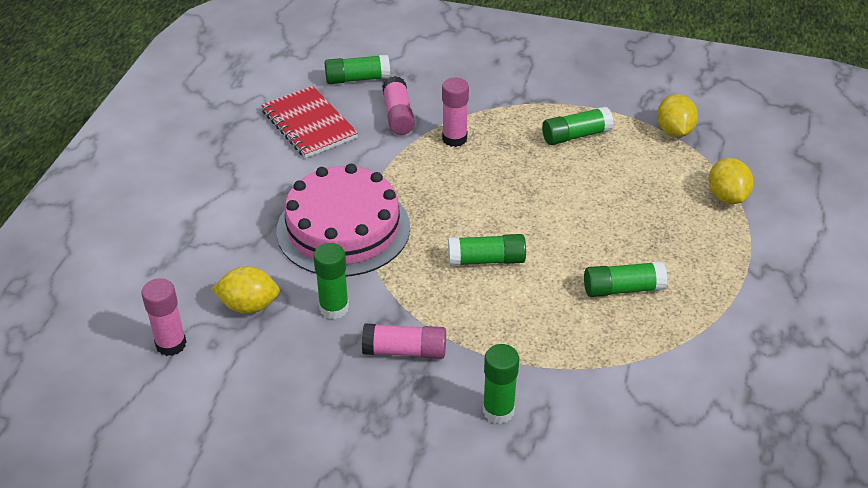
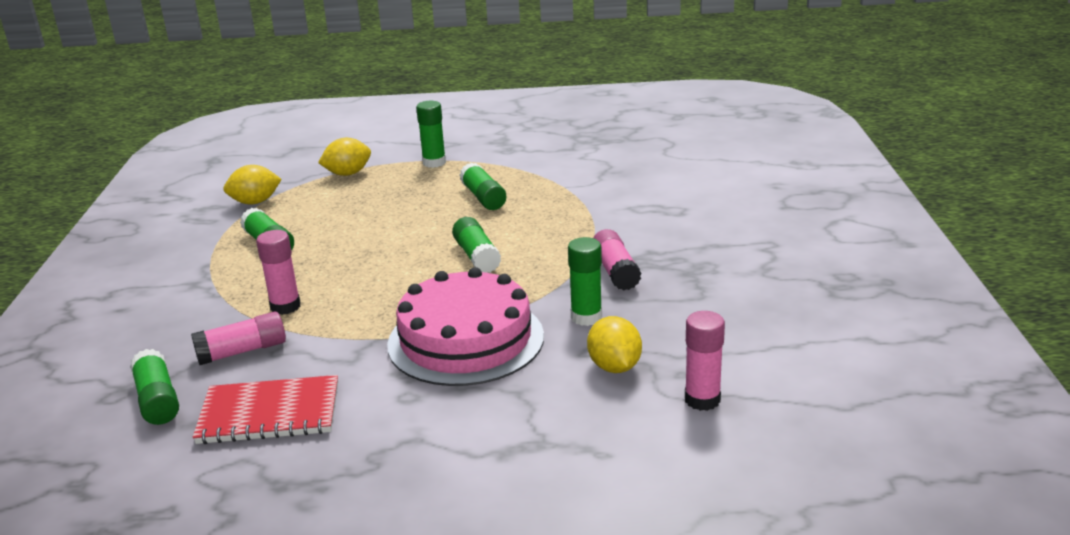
camera: 105 degrees left, 15 degrees down
red notebook [261,86,358,158] -> red notebook turned 45 degrees clockwise [193,375,338,444]
green glue stick [483,344,519,424] -> green glue stick moved to [416,101,446,168]

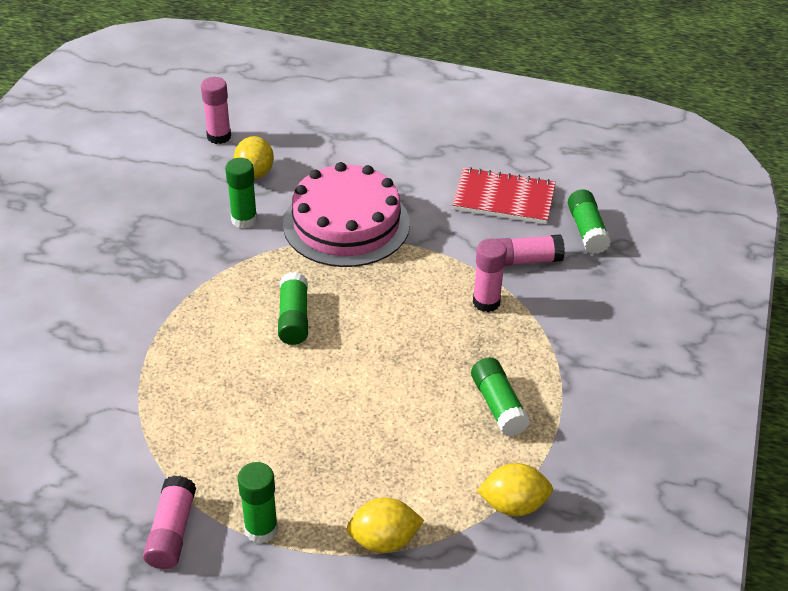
camera: 165 degrees left, 15 degrees up
green glue stick [460,162,506,210] -> none
pink glue stick [593,229,642,291] -> pink glue stick moved to [143,475,196,569]

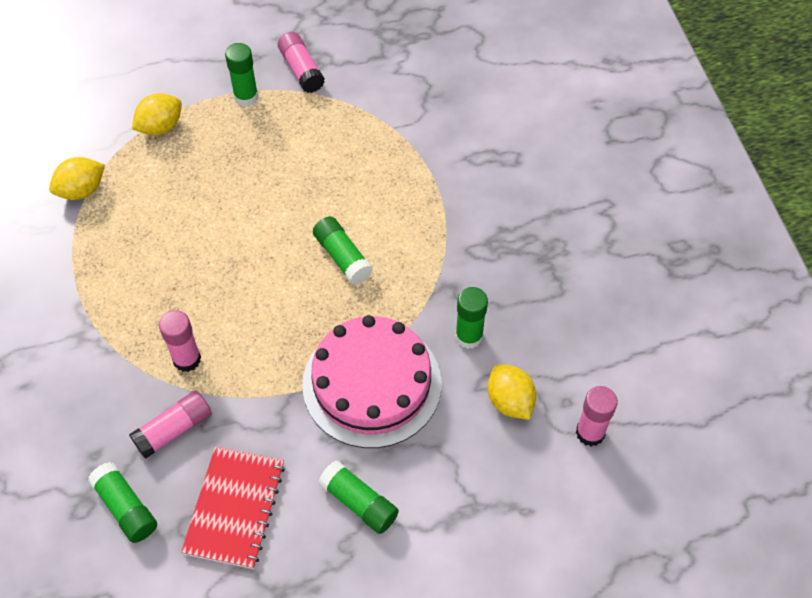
camera: 150 degrees right, 15 degrees up
red notebook [452,167,556,224] -> red notebook turned 60 degrees counterclockwise [181,447,285,569]
green glue stick [471,357,530,436] -> green glue stick moved to [318,460,399,534]

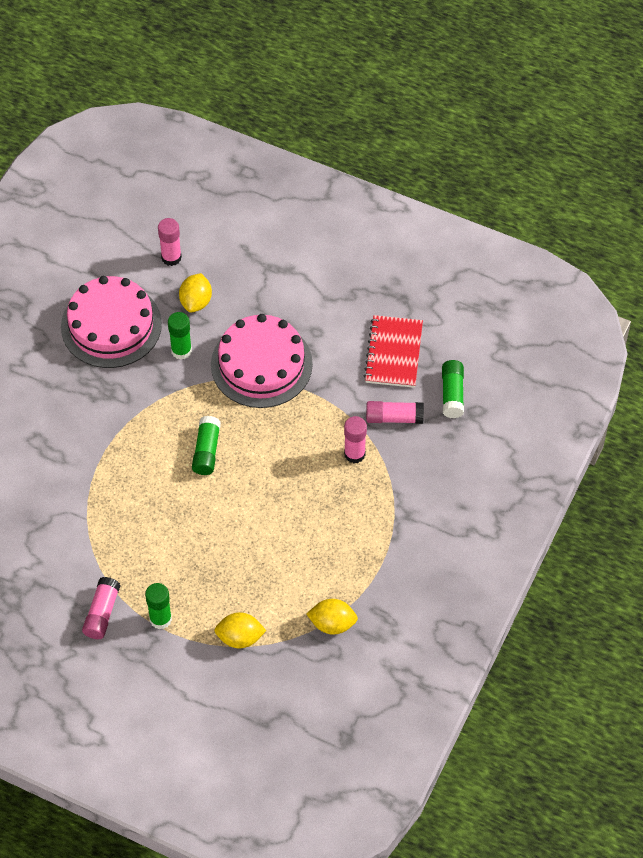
camera: 140 degrees left, 0 degrees up
red notebook [181,447,285,569] -> red notebook turned 45 degrees counterclockwise [364,315,423,388]
green glue stick [318,460,399,534] -> none
none -> pink cake [61,276,162,368]

